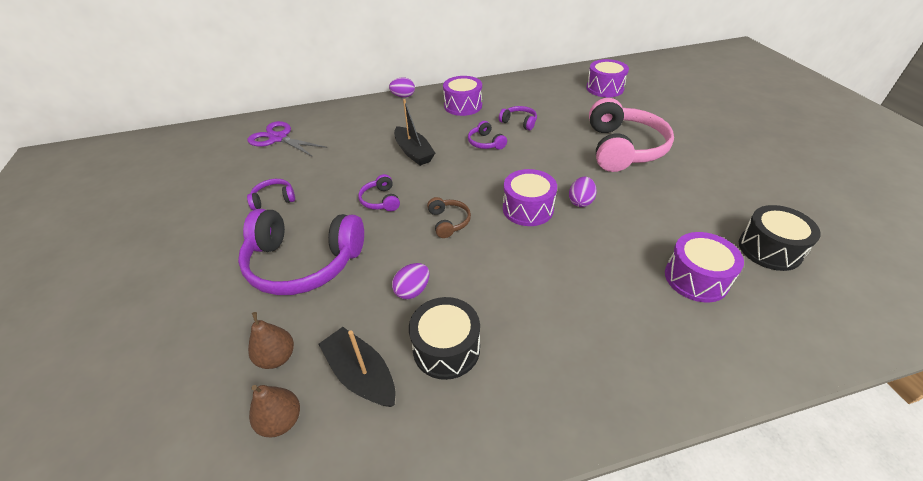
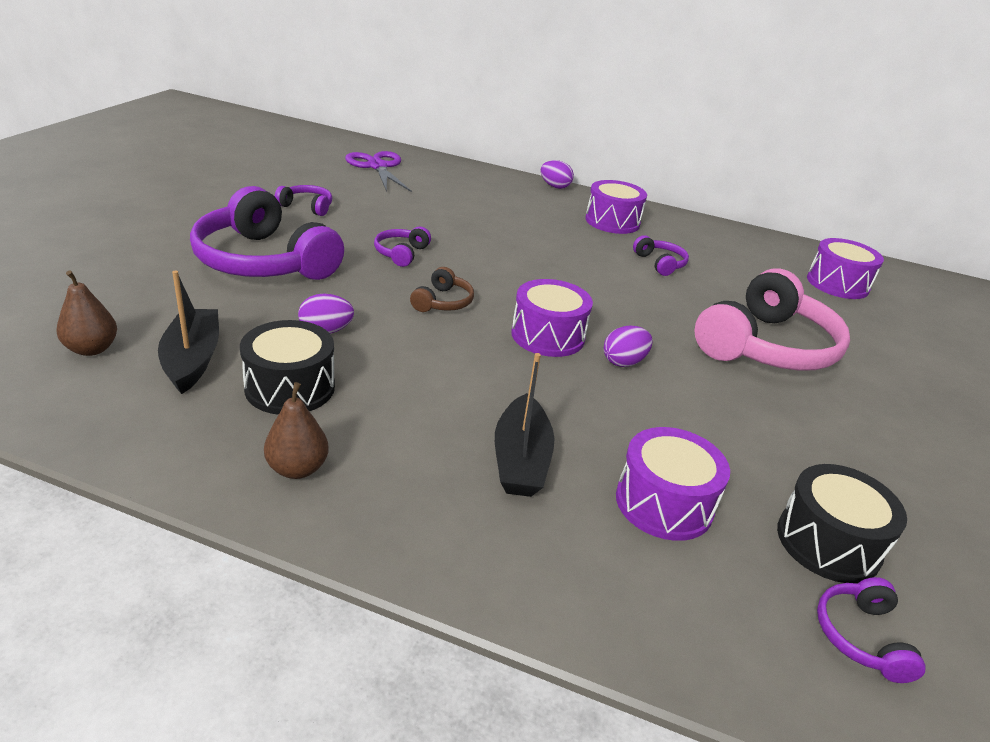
camera: 30 degrees right, 10 degrees down
brown pear [248,312,294,369] -> brown pear moved to [264,382,329,479]
black boat [394,99,435,166] -> black boat moved to [495,353,555,497]
purple headphones [468,121,507,150] -> purple headphones moved to [817,577,926,683]

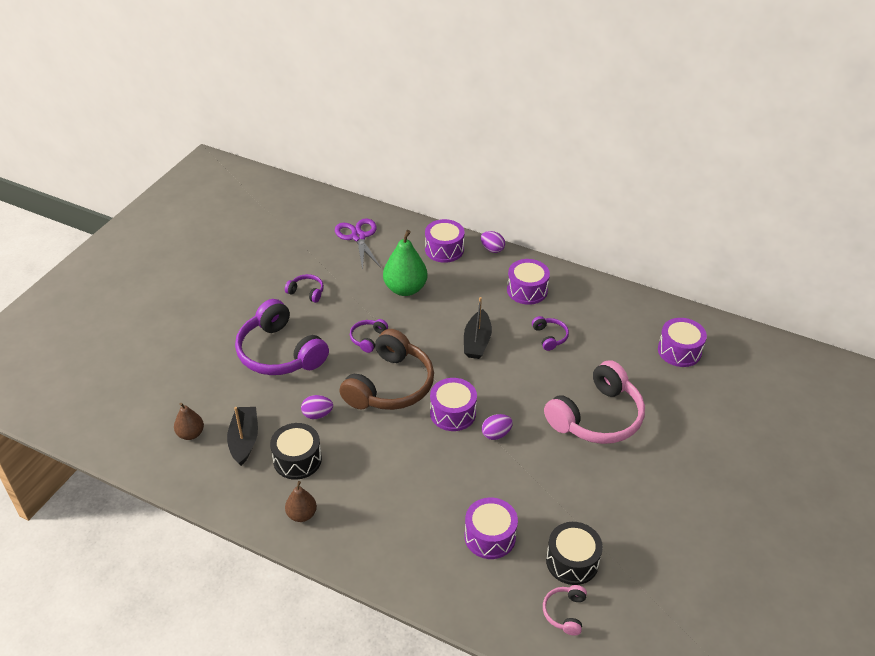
camera: 10 degrees right, 10 degrees up
brown headphones [410,267,474,312] -> brown headphones [340,329,434,410], size x2.28
black boat [495,353,555,497] -> black boat moved to [464,297,492,359]
purple headphones [817,577,926,683] -> pink headphones [543,585,587,636]
none -> green pear [383,230,427,296]
none -> purple drum [425,219,465,263]

